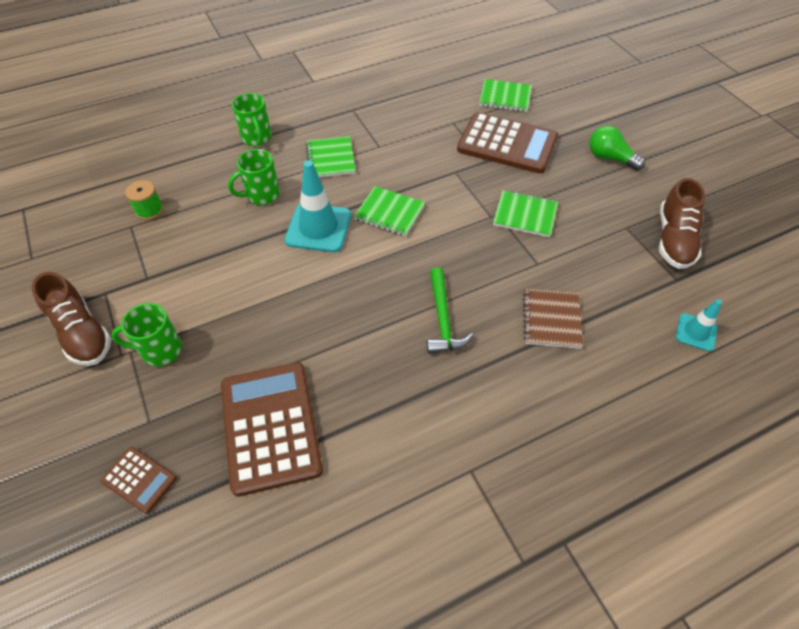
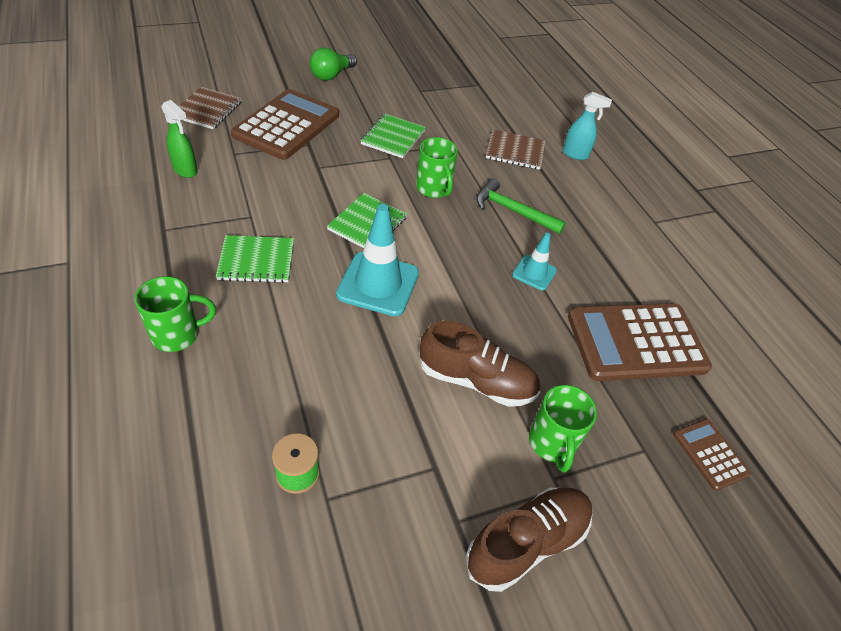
camera: 90 degrees left, 5 degrees down
brown calculator [100,447,177,514] -> brown calculator turned 60 degrees counterclockwise [673,419,751,491]
green mug [228,149,280,205] -> green mug moved to [416,137,458,198]
green hammer [427,267,474,354] -> green hammer turned 150 degrees counterclockwise [476,178,566,234]
green notebook [479,79,532,112] -> brown notebook [178,87,242,129]
brown shoe [659,178,705,269] -> brown shoe moved to [419,320,540,407]
turquoise traffic cone [676,299,722,352] -> turquoise traffic cone moved to [512,233,557,291]
none -> green spray bottle [161,100,198,178]
none -> turquoise spray bottle [563,92,612,160]

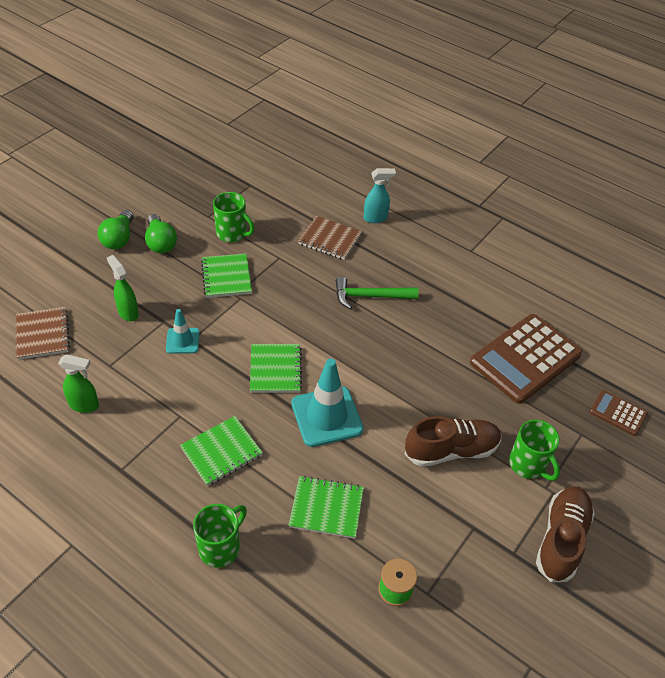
camera: 30 degrees left, 0 degrees up
brown calculator [231,89,339,160] -> green spray bottle [107,255,139,321]
green mug [416,137,458,198] -> green mug moved to [213,192,255,242]
brown notebook [486,129,545,170] -> brown notebook turned 45 degrees clockwise [298,216,362,260]
turquoise traffic cone [512,233,557,291] -> turquoise traffic cone moved to [166,309,199,354]
none -> green light bulb [145,214,177,253]
none -> green notebook [289,476,364,539]

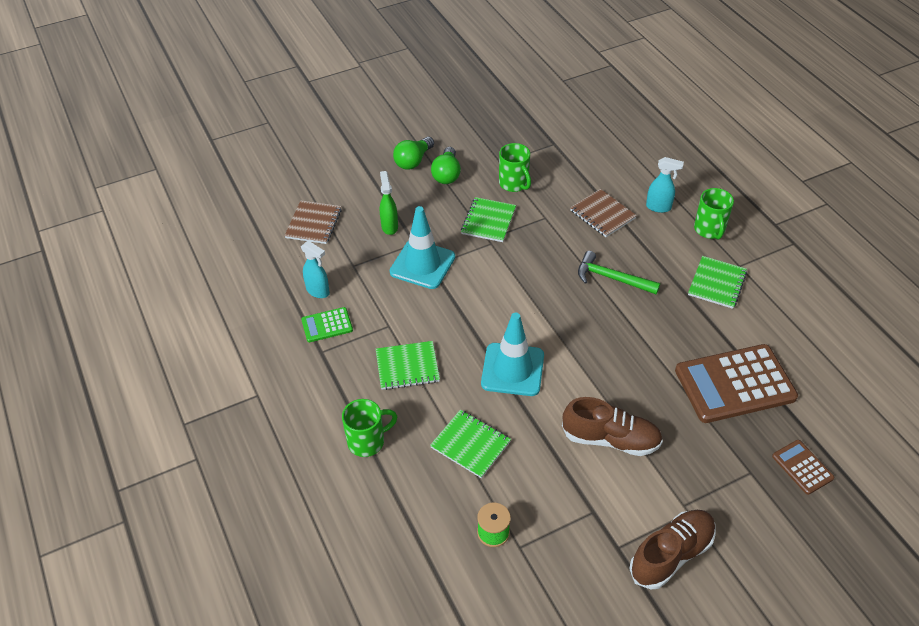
camera: 30 degrees right, 0 degrees up
green spray bottle [58,354,99,413] -> turquoise spray bottle [301,241,330,298]
turquoise traffic cone [166,309,199,354] -> turquoise traffic cone [390,206,455,289], size x1.81
green notebook [250,344,302,393] -> green notebook moved to [688,256,747,309]
green mug [509,420,560,481] -> green mug moved to [694,188,734,240]
none -> green calculator [301,307,353,342]

